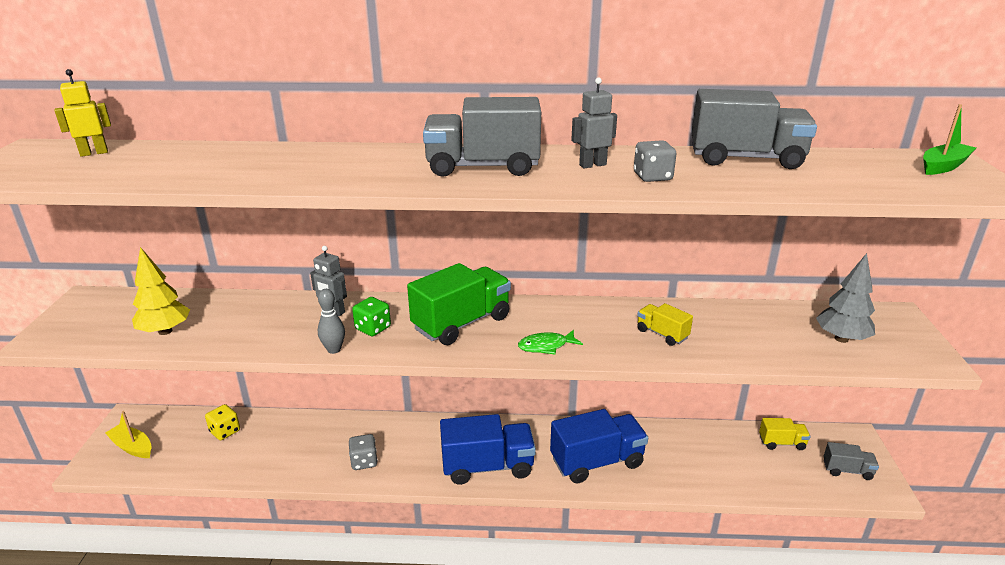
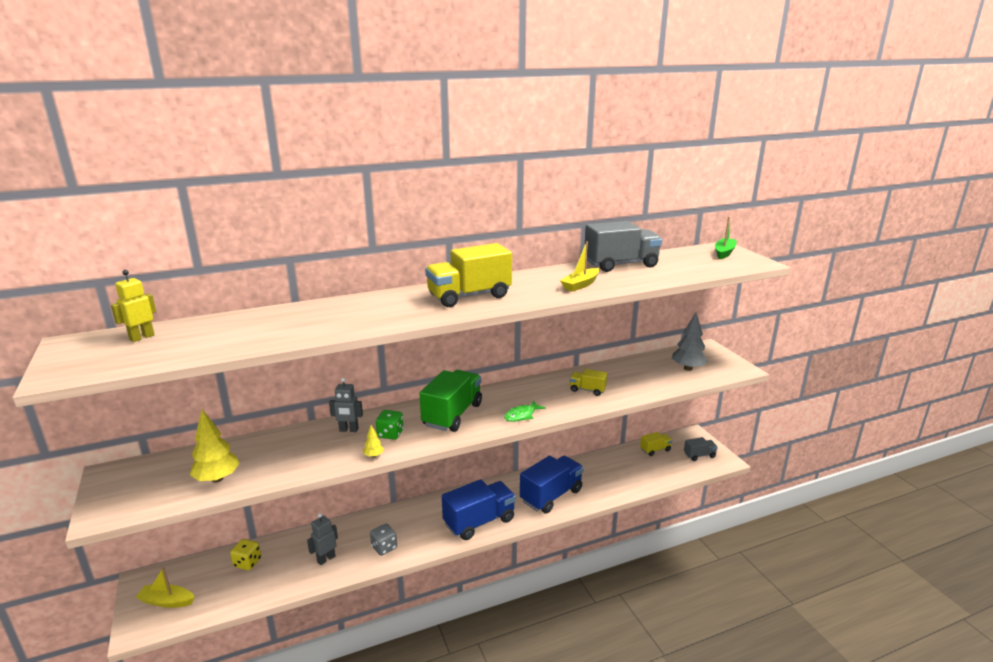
camera: 25 degrees left, 5 degrees down
grey bowling pin [318,289,345,354] -> yellow tree [363,425,384,457]
grey truck [423,97,541,177] -> yellow truck [425,243,512,307]
grey robot [571,77,617,168] -> grey robot moved to [307,513,338,565]
grey dice [634,140,676,182] -> yellow boat [560,242,600,292]

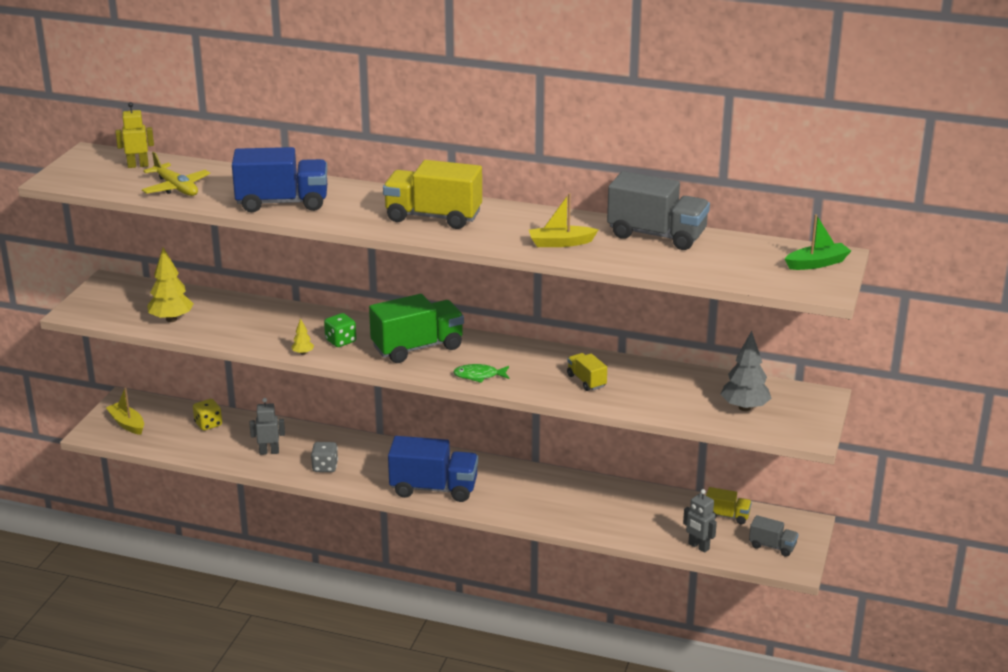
camera: 40 degrees right, 5 degrees up
grey robot [329,378,363,432] -> grey robot moved to [683,489,717,553]
blue truck [520,456,584,514] -> blue truck moved to [232,147,327,212]
none -> yellow plane [142,152,210,196]

